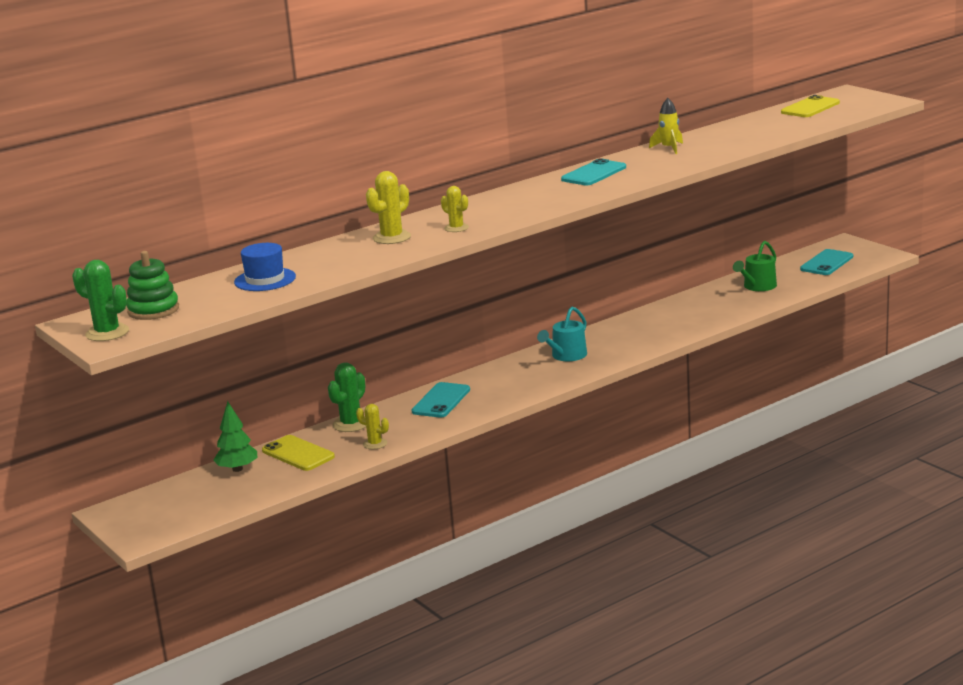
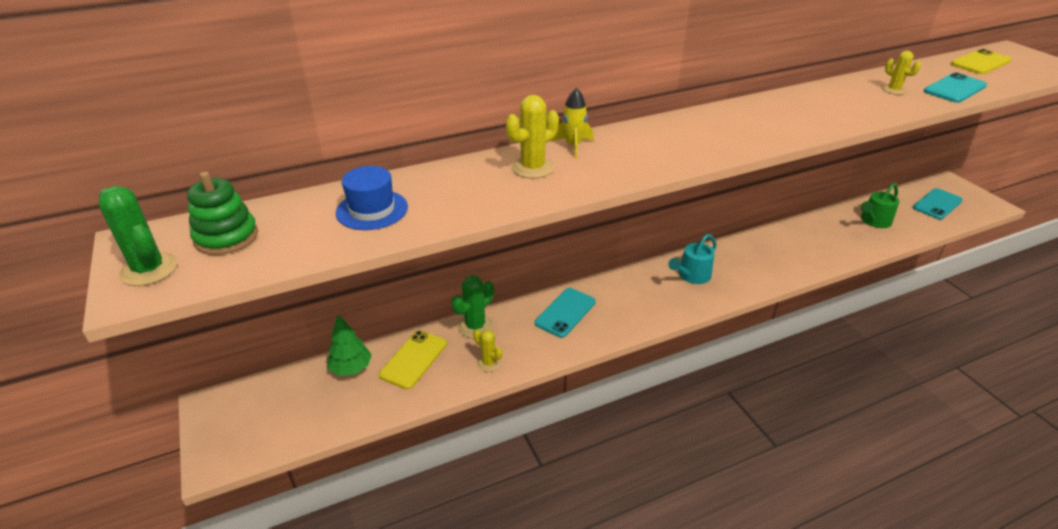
camera: 10 degrees right, 15 degrees up
yellow phone [262,435,335,471] -> yellow phone turned 60 degrees clockwise [379,330,447,389]
yellow cactus [441,186,469,232] -> yellow cactus moved to [882,51,921,95]
turquoise phone [561,158,626,186] -> turquoise phone moved to [924,73,987,103]
yellow rocket [649,98,683,154] -> yellow rocket moved to [552,88,593,158]

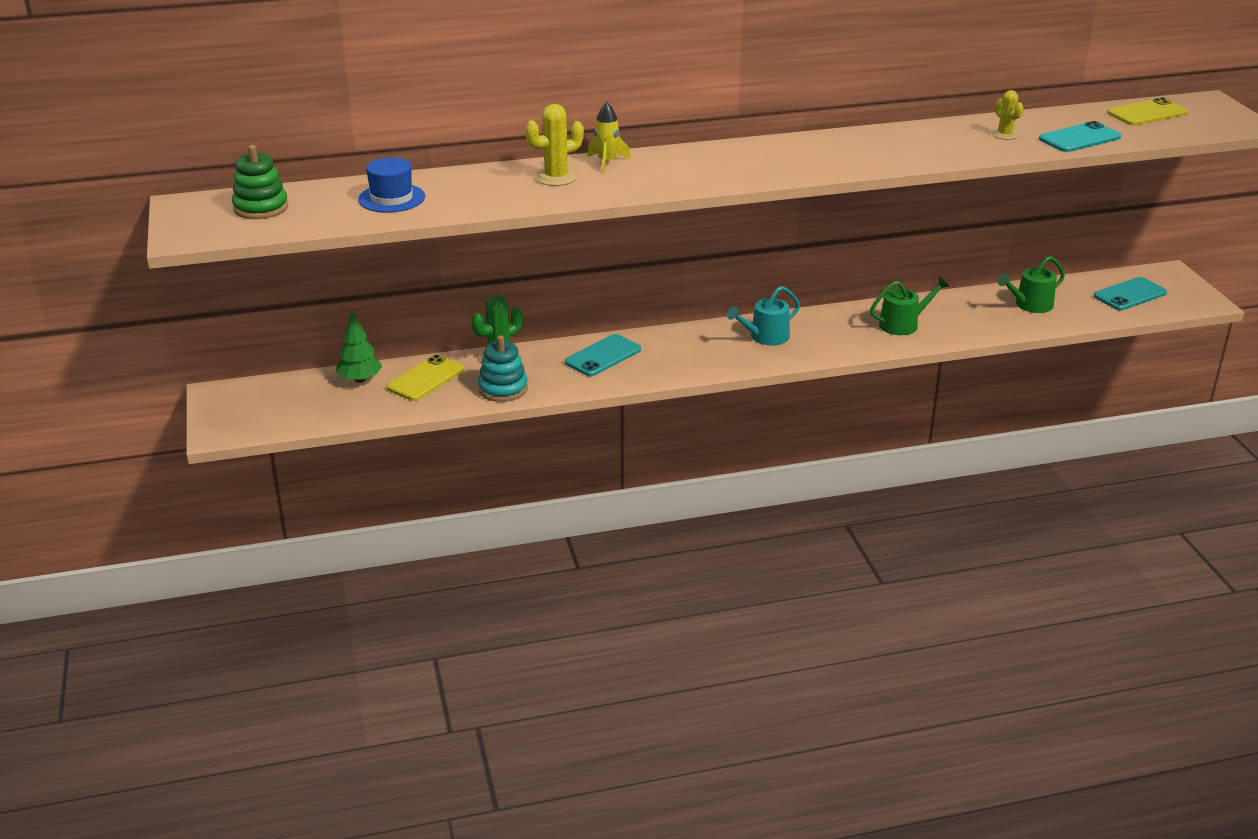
camera: 10 degrees right, 5 degrees down
green cactus [99,186,177,286] -> none
yellow cactus [473,329,502,372] -> turquoise stacking toy [478,335,528,402]
none -> green watering can [870,277,949,335]

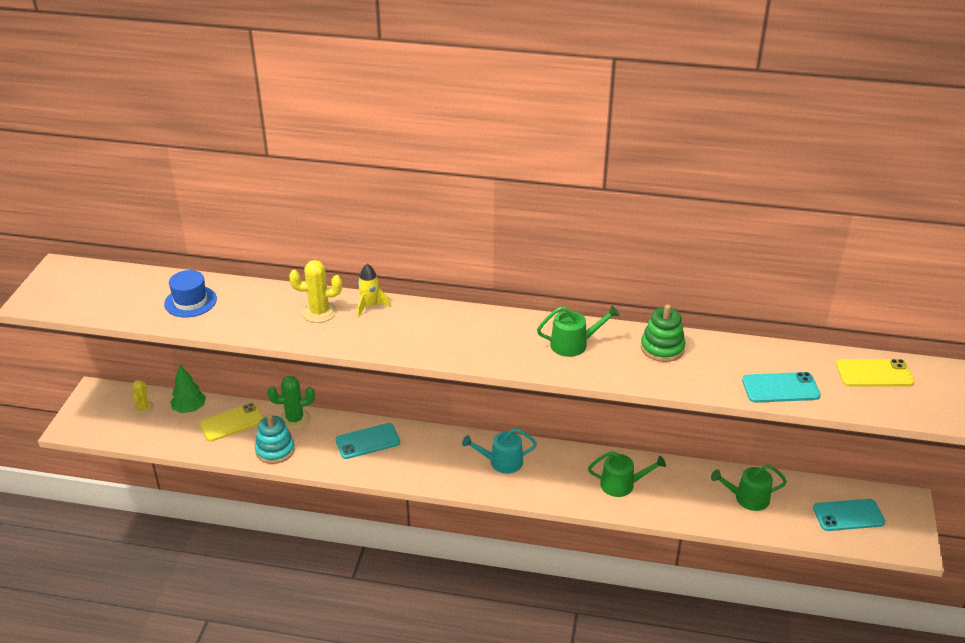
camera: 25 degrees right, 5 degrees up
green stacking toy [232,145,288,219] -> green stacking toy moved to [641,305,685,362]
yellow cactus [992,90,1023,140] -> yellow cactus moved to [132,380,154,415]
none -> green watering can [537,305,620,357]

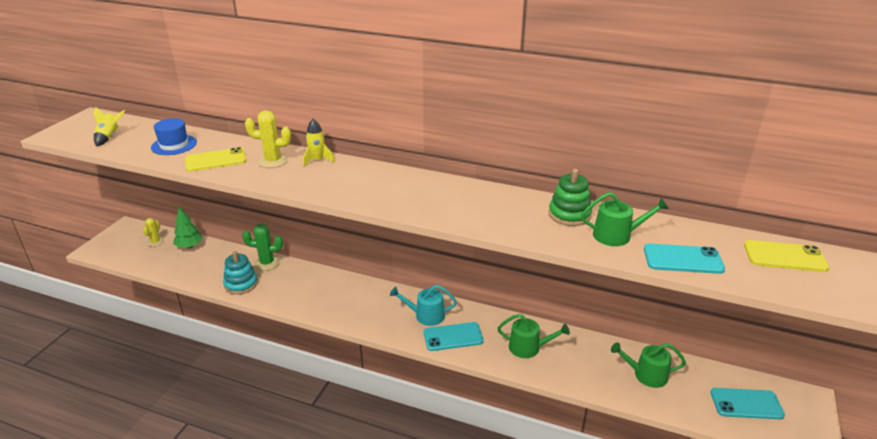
camera: 10 degrees right, 5 degrees down
yellow phone [199,403,264,442] -> yellow phone moved to [185,147,246,172]
turquoise phone [335,423,400,459] -> turquoise phone moved to [424,322,484,351]
green watering can [537,305,620,357] -> green watering can moved to [581,192,669,246]
none -> yellow rocket [93,107,125,146]

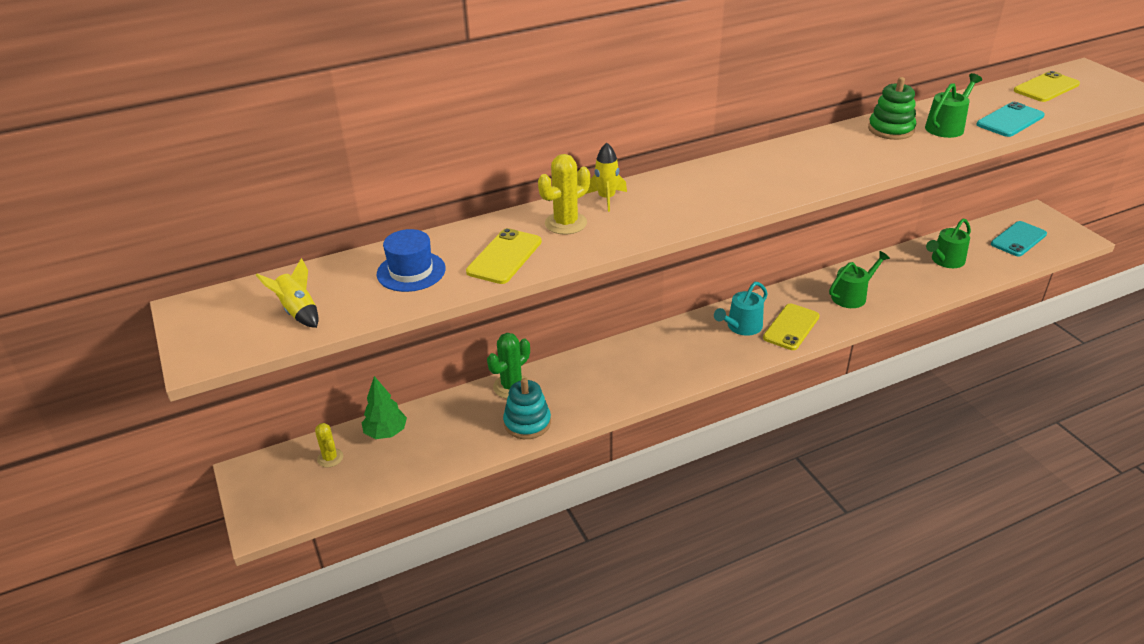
camera: 45 degrees left, 5 degrees up
turquoise phone [424,322,484,351] -> yellow phone [763,304,820,350]

